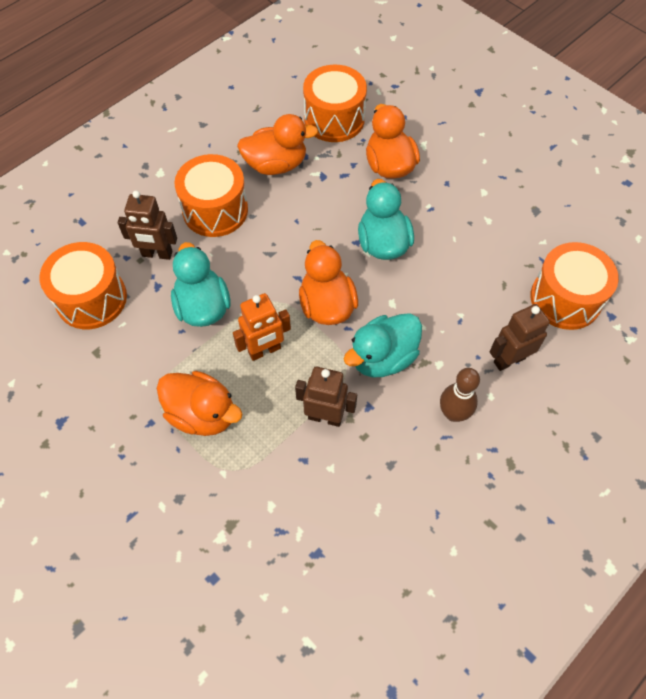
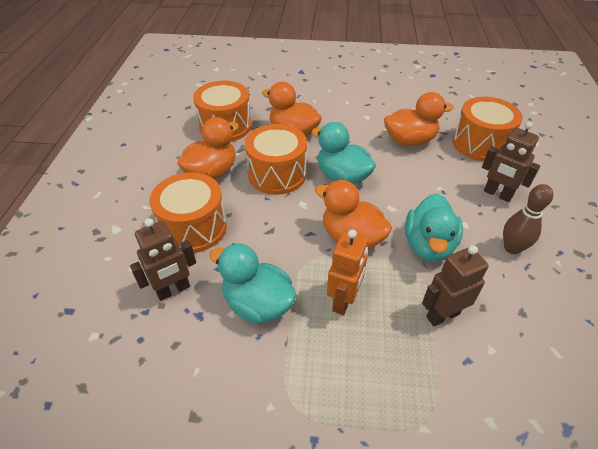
camera: 40 degrees left, 15 degrees down
orange drum [39,242,127,329] -> orange drum moved to [245,124,307,195]
orange duck [157,371,242,436] -> orange duck moved to [384,92,454,146]
brown robot [490,304,550,371] -> brown robot turned 75 degrees counterclockwise [482,122,540,202]

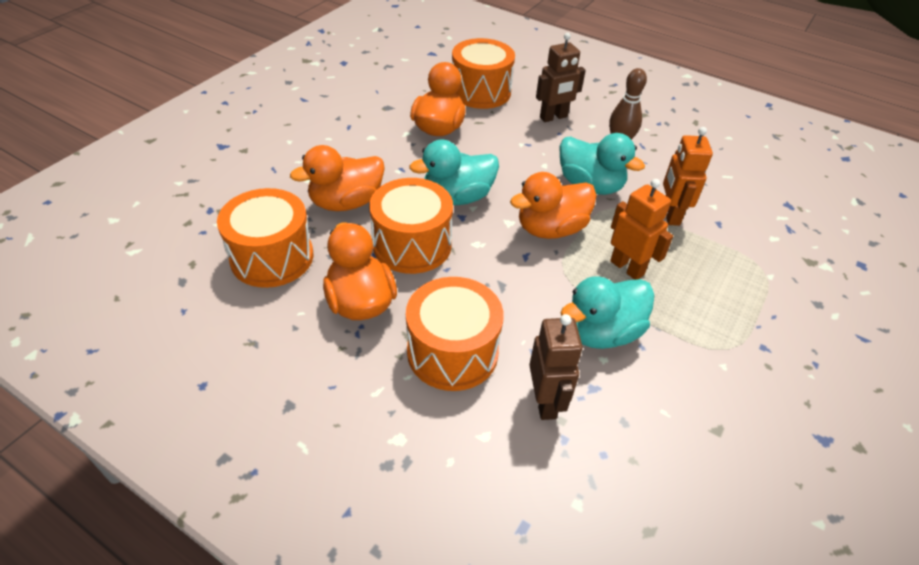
camera: 65 degrees left, 0 degrees up
brown robot [422,245,489,326] -> orange robot [663,127,713,226]

